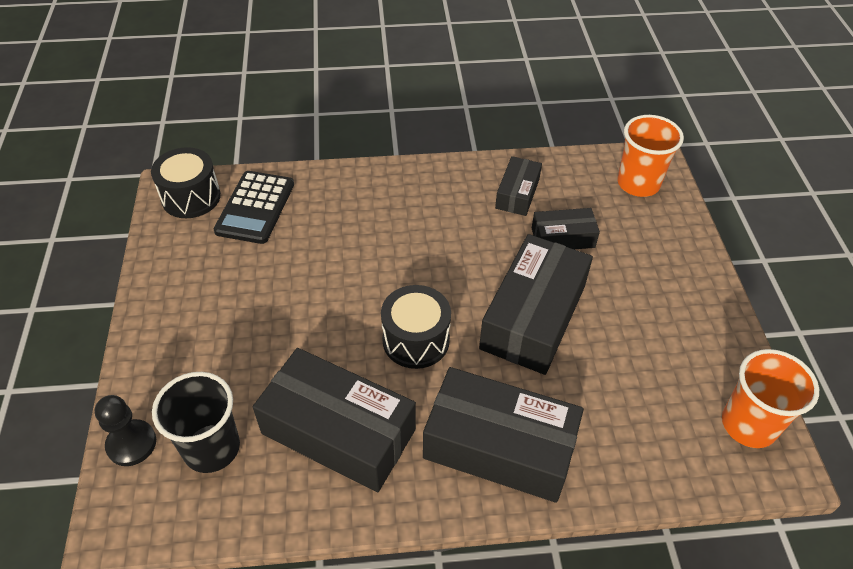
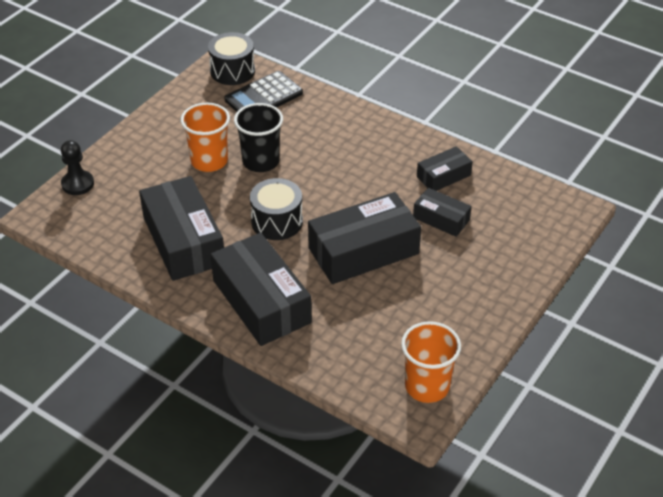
camera: 40 degrees right, 5 degrees down
black cup [152,372,240,473] -> black cup moved to [234,103,283,172]
orange cup [617,115,684,197] -> orange cup moved to [181,103,230,172]

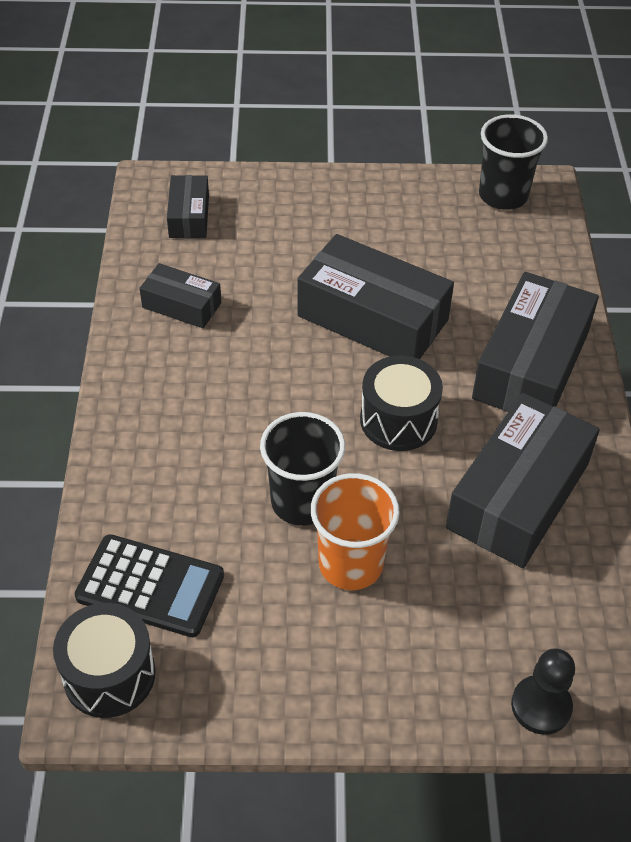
camera: 125 degrees left, 5 degrees up
orange cup [401,321,461,403] -> black cup [479,114,548,210]
black box [413,188,472,237] -> black box moved to [167,175,209,238]

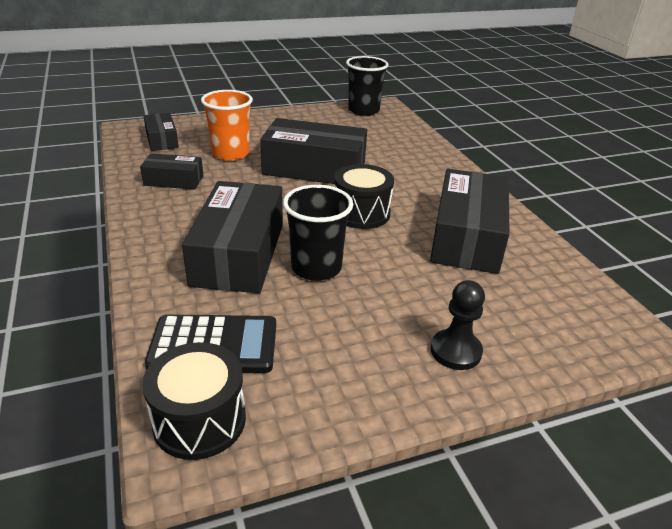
camera: 20 degrees left, 15 degrees down
orange cup [311,473,400,590] -> orange cup moved to [201,90,253,161]
black box [472,272,599,412] -> black box moved to [182,181,283,293]
black pawn [511,648,575,735] -> black pawn moved to [431,280,485,370]

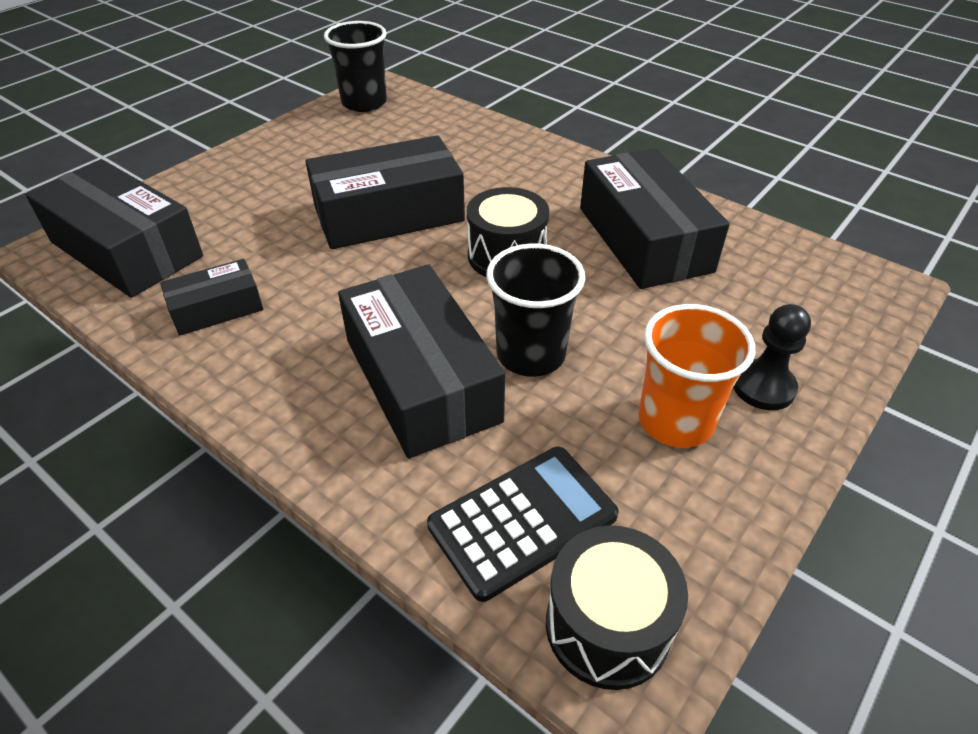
camera: 30 degrees left, 10 degrees up
black box [144,113,179,151] -> black box [25,159,203,298], size x1.90
orange cup [201,90,253,161] -> orange cup moved to [639,304,755,448]

